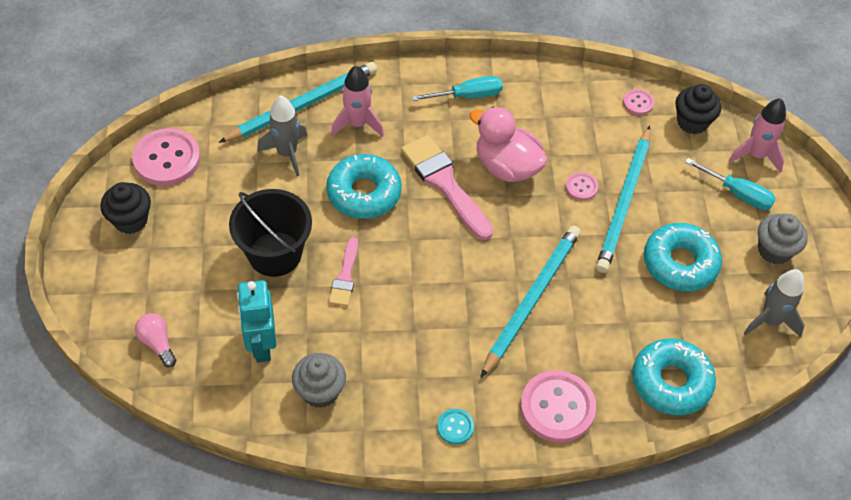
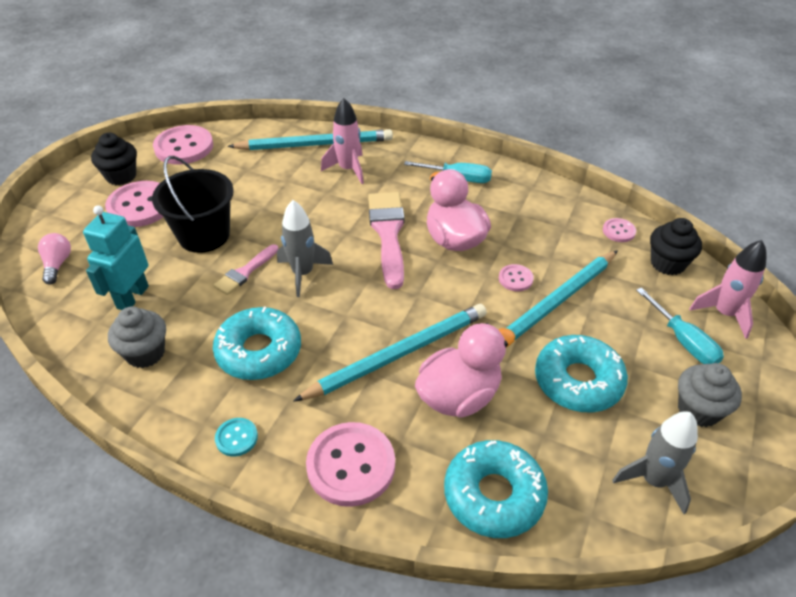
camera: 30 degrees right, 10 degrees down
grey rocket [257,96,307,176] -> grey rocket moved to [277,200,333,297]
turquoise donut [326,154,402,219] -> turquoise donut moved to [213,307,301,380]
none -> pink button [105,181,163,227]
none -> pink duck [415,323,516,418]

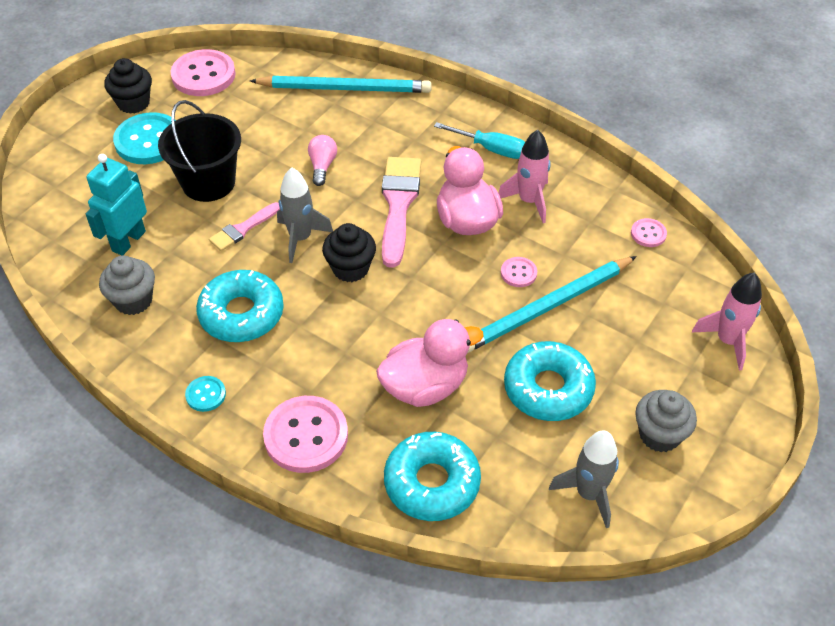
camera: 10 degrees right, 5 degrees up
pink light bulb [38,233,71,285] -> pink light bulb moved to [308,135,337,186]
pink button [105,181,163,227] -> turquoise button [113,112,176,164]
turquoise pencil [293,304,487,402] -> none
pink rocket [321,98,364,184] -> pink rocket moved to [498,130,551,223]
turquoise screwdriver [636,288,724,364] -> none
black cupcake [650,218,702,275] -> black cupcake moved to [322,223,376,282]

